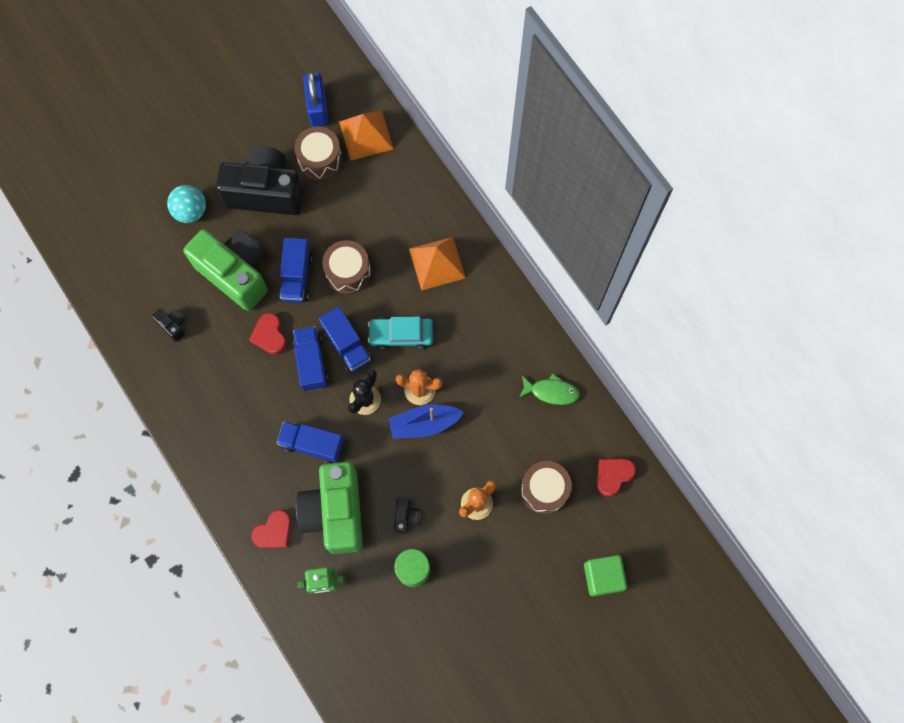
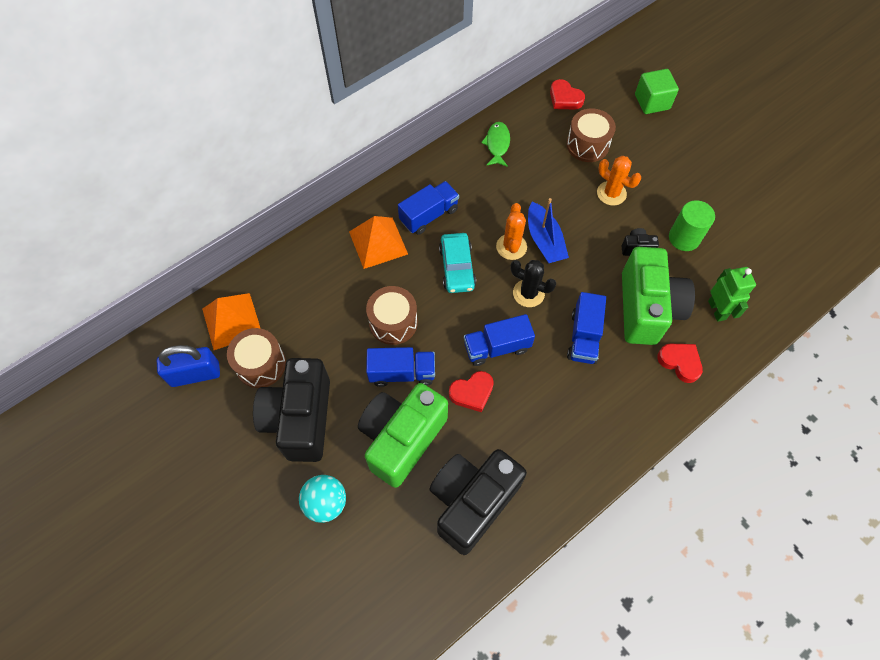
camera: 95 degrees left, 10 degrees down
black camera [152,308,186,342] -> black camera [429,449,527,555], size x2.50
green camera [296,462,363,554] -> green camera turned 75 degrees counterclockwise [622,247,695,345]
blue truck [319,306,372,373] -> blue truck moved to [398,181,459,235]

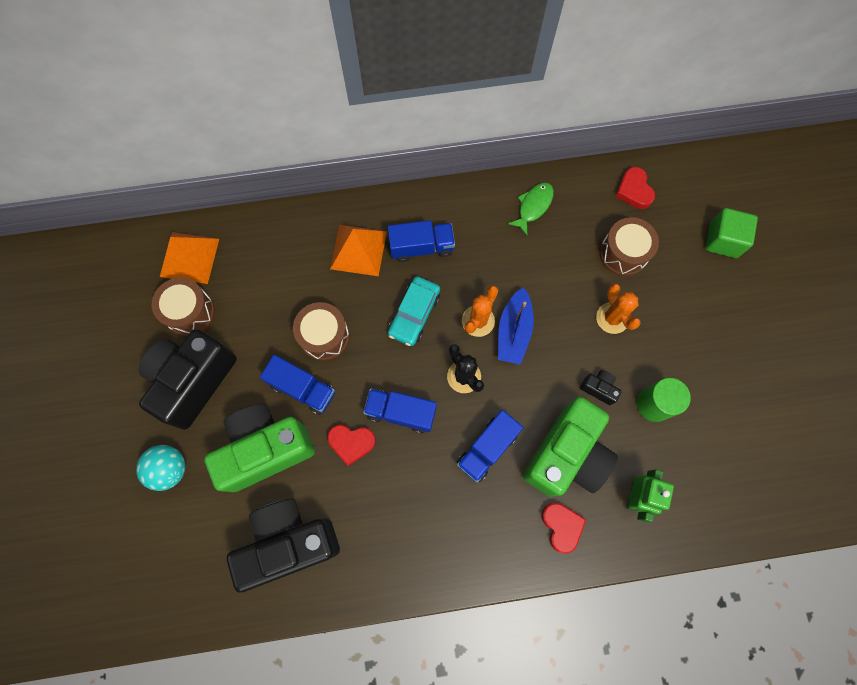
camera: 30 degrees right, 10 degrees up
blue padlock [157,345,220,387] -> none

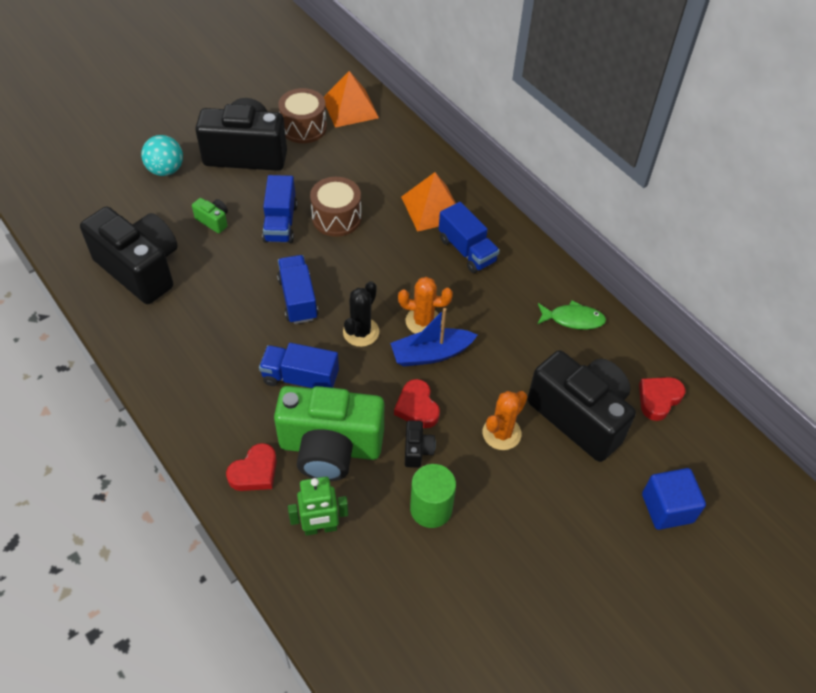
camera: 60 degrees right, 20 degrees down
green camera [204,404,315,492] -> green camera [192,198,228,233], size x0.40
red heart [327,425,376,466] -> red heart moved to [394,379,440,428]
turquoise car [388,276,440,346] -> none
brown drum [599,217,659,276] -> black camera [528,350,636,462]
green cube [706,208,758,258] -> blue cube [642,468,706,530]

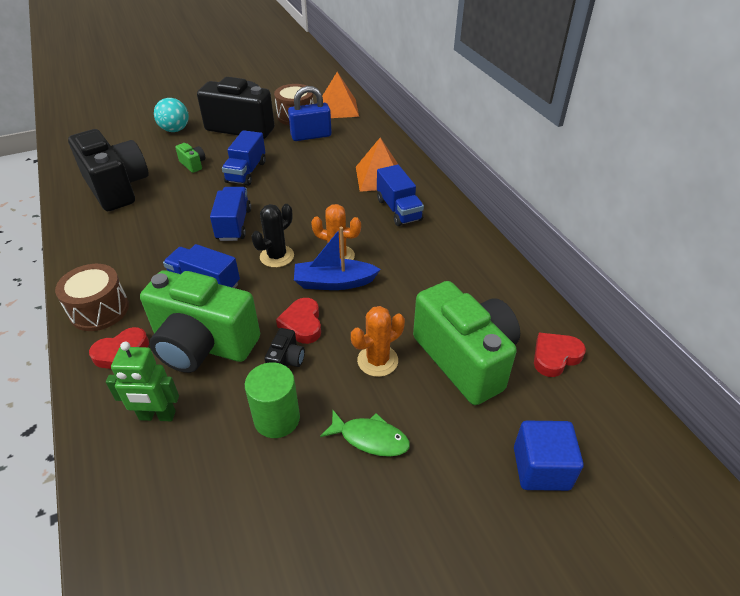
camera: 15 degrees right, 10 degrees down
brown drum [310,177,362,237] -> brown drum moved to [55,264,129,331]
black camera [528,350,636,462] -> green camera [413,281,520,405]
green fish [537,300,606,330] -> green fish moved to [320,410,410,457]
none -> blue padlock [288,86,332,141]

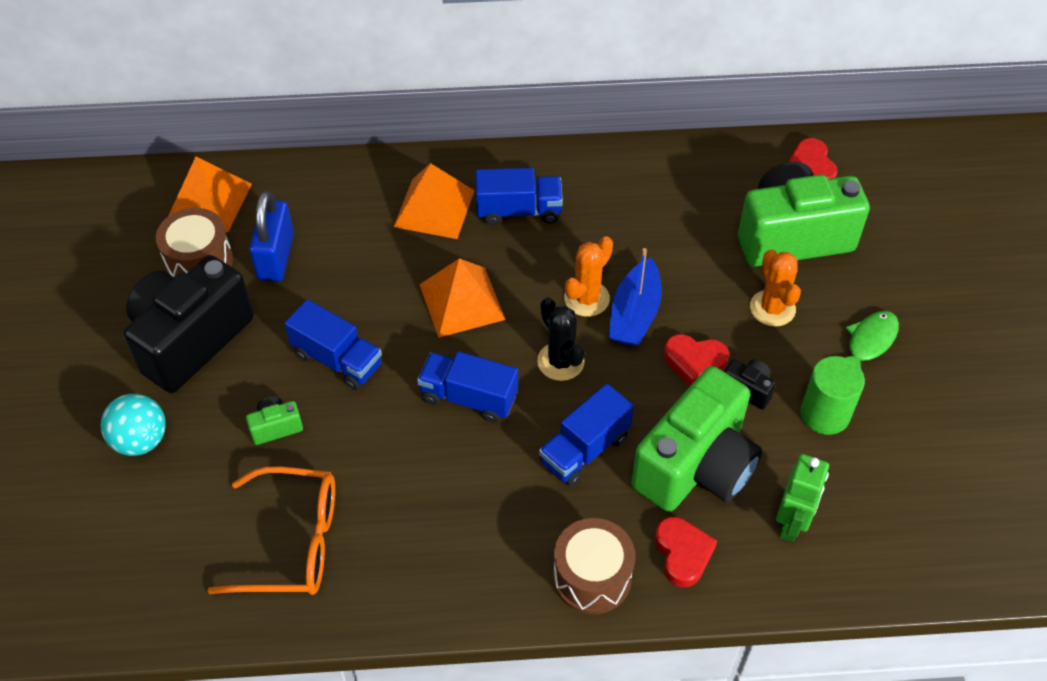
camera: 70 degrees left, 10 degrees up
black camera [68,129,148,211] -> orange glasses [208,467,335,595]
blue cube [514,421,584,491] -> none
none -> orange pyramid [420,258,506,338]

